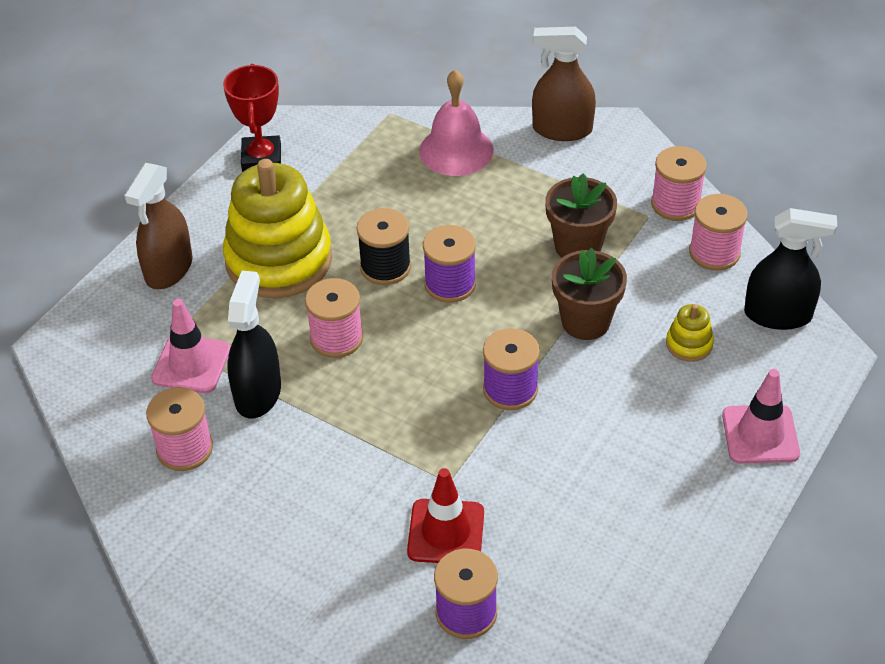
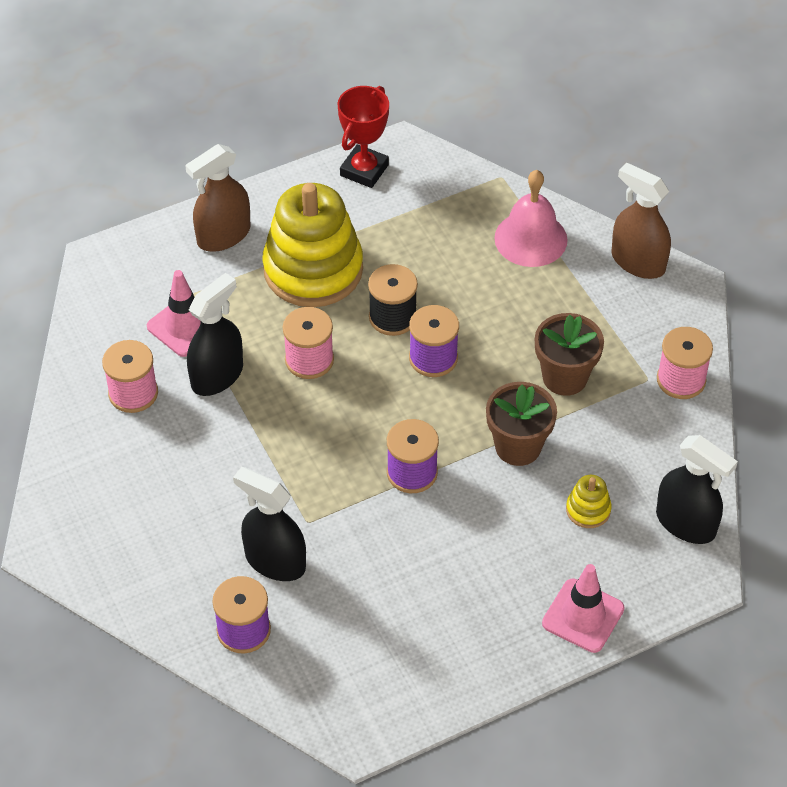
camera: 30 degrees right, 5 degrees up
red traffic cone [407,468,484,563] -> black spray bottle [233,467,306,581]
pink spool [689,194,748,271] -> none

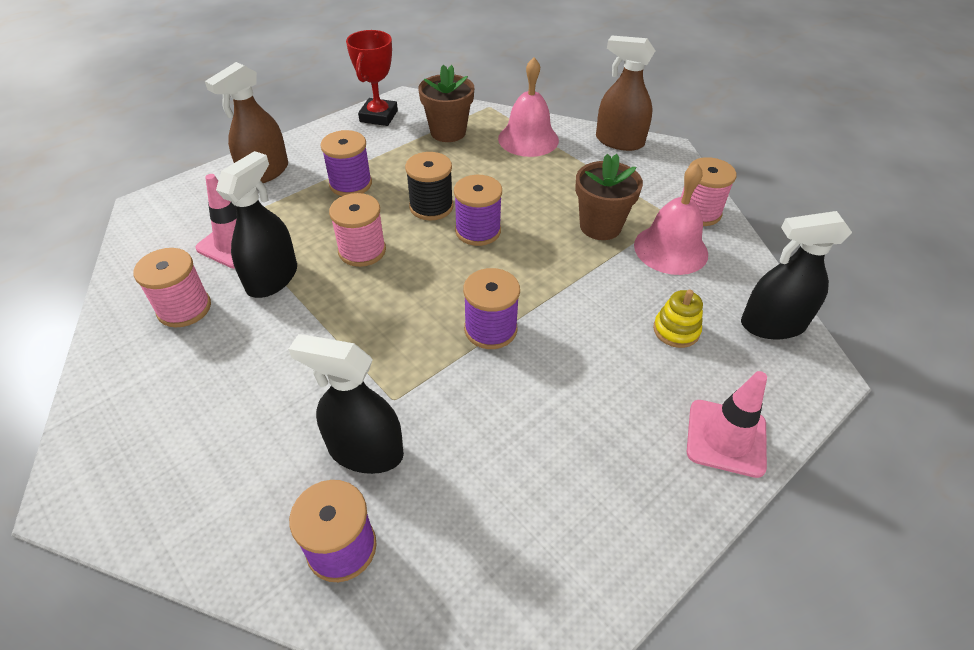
camera: 15 degrees left, 5 degrees down
yellow stacking toy [263,183,363,307] -> purple spool [320,130,372,196]
brown flower pot [486,382,557,466] -> brown flower pot moved to [418,64,474,142]
black spray bottle [656,435,738,544] -> black spray bottle turned 150 degrees clockwise [741,211,852,339]
none -> pink bell [634,163,708,275]

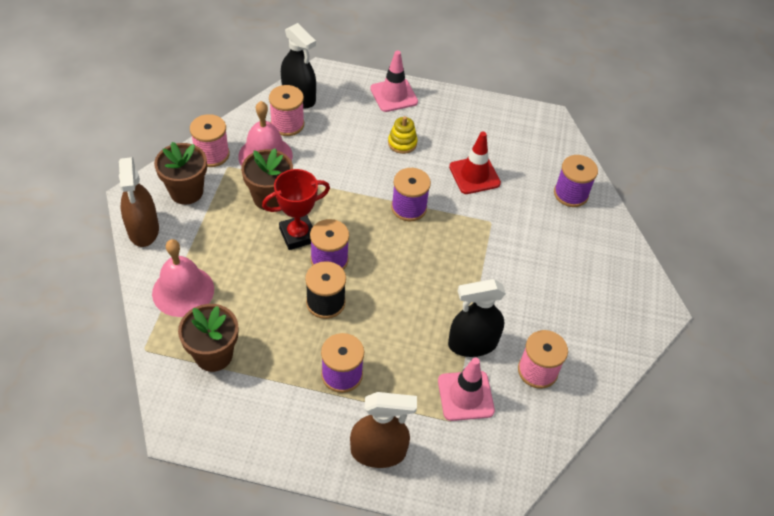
camera: 130 degrees left, 5 degrees up
black spray bottle [288,334,404,474] -> none
pink spool [329,193,386,267] -> pink spool moved to [269,85,304,136]
red trophy [346,30,398,126] -> red trophy moved to [262,169,330,250]
yellow stacking toy [653,289,703,348] -> yellow stacking toy moved to [388,116,418,154]
none -> brown flower pot [154,142,207,205]
none -> red traffic cone [449,132,501,194]

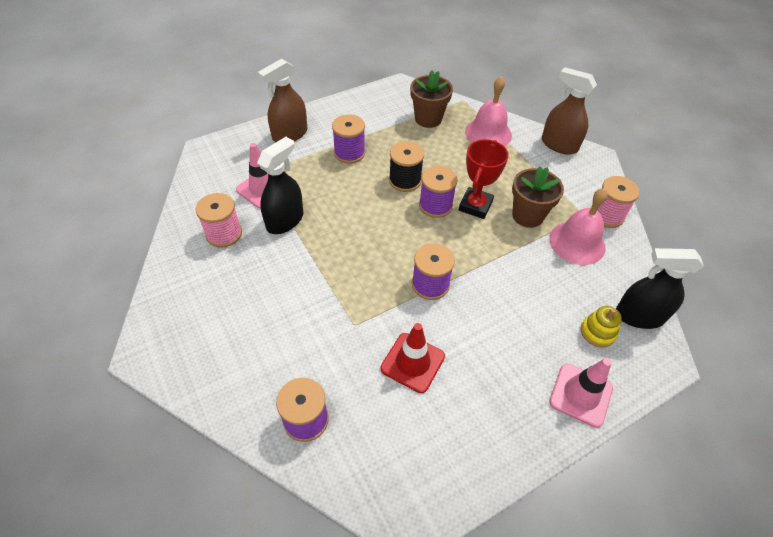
camera: 140 degrees right, 0 degrees up
brown flower pot [154,142,207,205] -> none
pink spool [269,85,304,136] -> none
yellow stacking toy [388,116,418,154] -> yellow stacking toy moved to [581,306,622,348]

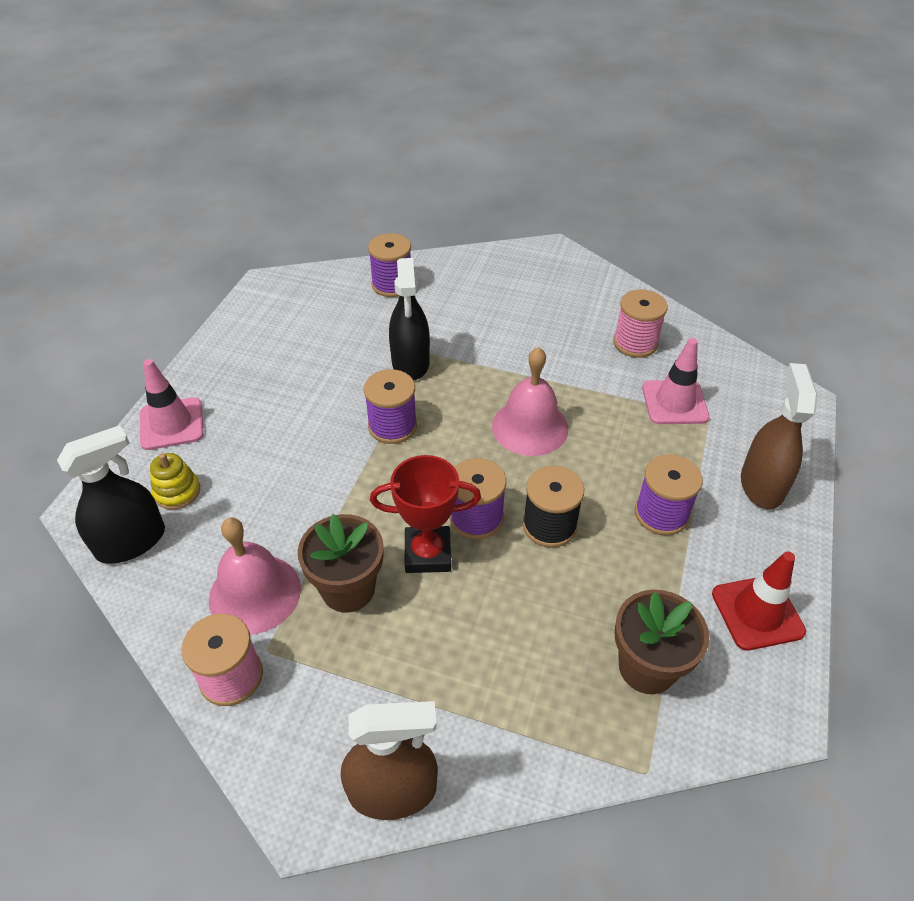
camera: 140 degrees right, 5 degrees down
black spray bottle [257,137,303,234] -> black spray bottle moved to [389,258,430,380]
red traffic cone [381,323,445,393] -> red traffic cone moved to [712,551,806,651]
red trophy [459,139,509,219] -> red trophy turned 75 degrees counterclockwise [370,455,481,573]
pink bell [465,76,512,146] -> pink bell moved to [492,347,568,456]

